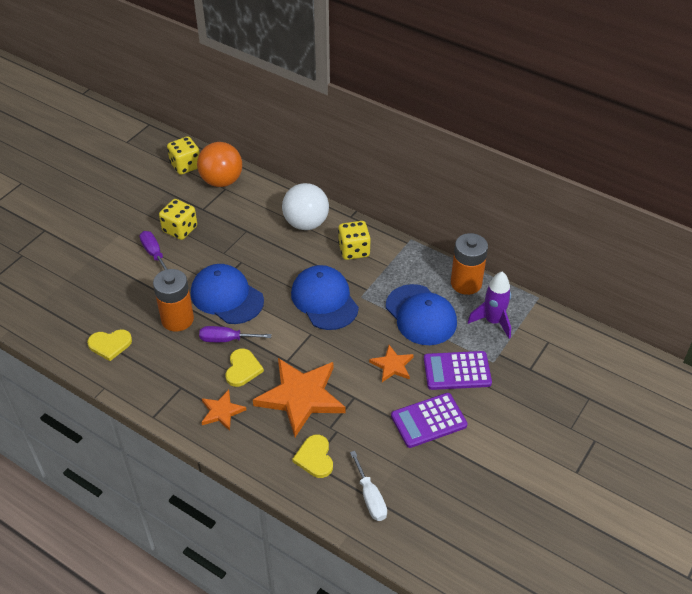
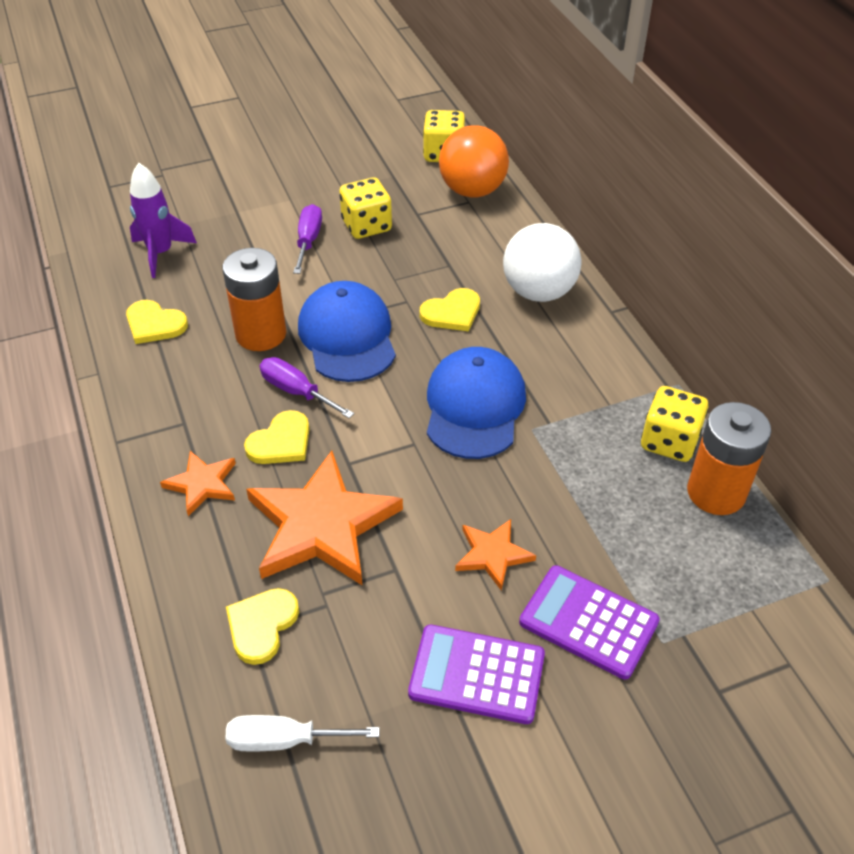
camera: 35 degrees right, 0 degrees up
yellow dice [338,221,371,260] -> yellow dice moved to [641,386,708,462]
white screwdriver [350,451,387,521] -> white screwdriver turned 75 degrees clockwise [226,715,380,752]
blue cap [386,284,457,345] -> none
purple rocket [468,271,511,339] -> purple rocket moved to [130,163,197,278]
none -> yellow heart [420,288,480,332]

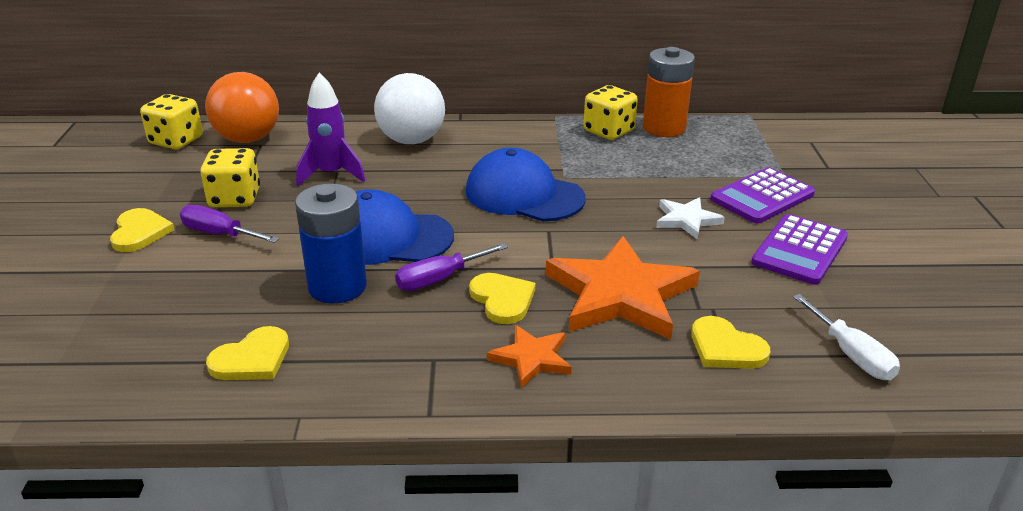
camera: 70 degrees left, 15 degrees down
purple rocket [130,163,197,278] -> purple rocket moved to [296,72,365,186]
orange battery [222,248,286,351] -> blue battery [295,184,367,303]
white screwdriver [226,715,380,752] -> white screwdriver turned 45 degrees counterclockwise [793,294,900,380]
yellow heart [420,288,480,332] -> yellow heart moved to [110,208,175,252]
orange star [455,519,536,591] -> white star [656,197,725,239]

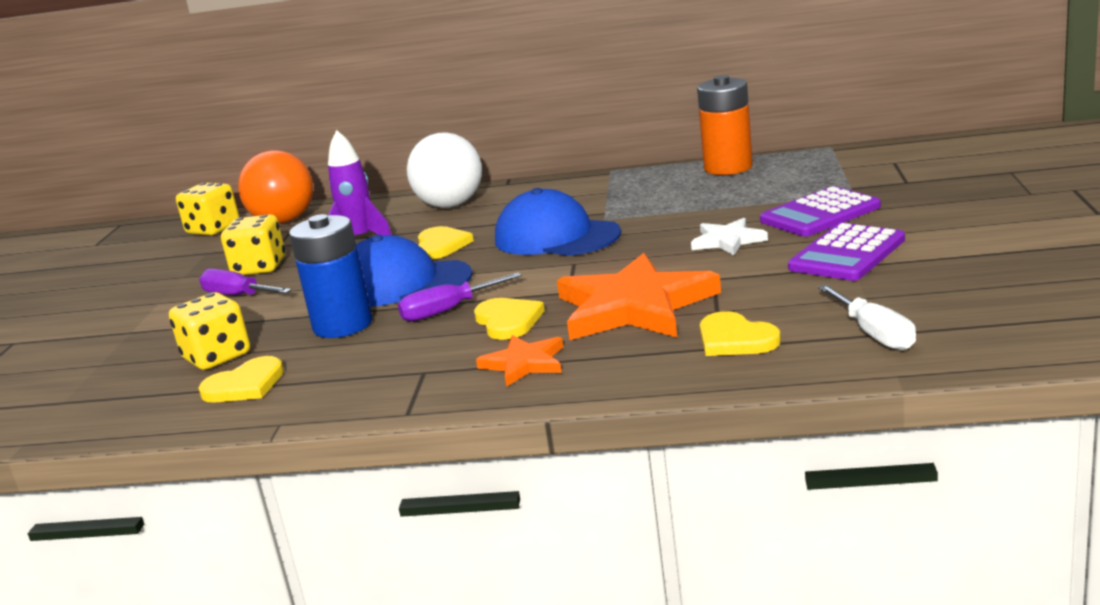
camera: 10 degrees right, 10 degrees down
yellow heart [110,208,175,252] -> yellow heart moved to [418,226,474,259]
yellow dice [584,85,638,140] -> yellow dice moved to [169,292,250,370]

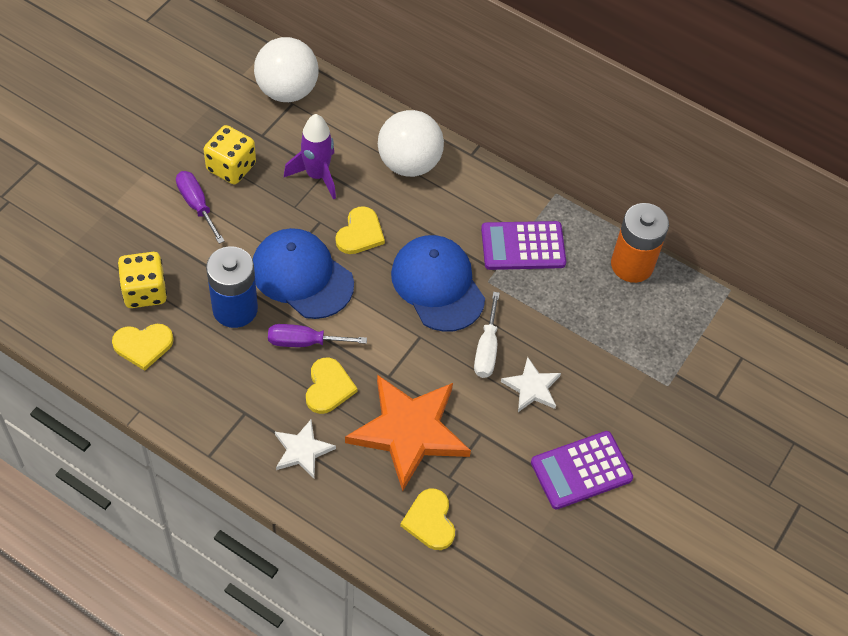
camera: 20 degrees right, 35 degrees up
yellow dice [176,182,240,235] -> none
orange ball [238,150,313,224] -> white ball [254,37,319,102]
orange star [476,335,563,387] -> white star [275,419,336,478]
purple calculator [760,186,881,237] -> purple calculator moved to [481,221,566,270]
white screwdriver [818,284,916,351] -> white screwdriver moved to [474,292,500,378]

